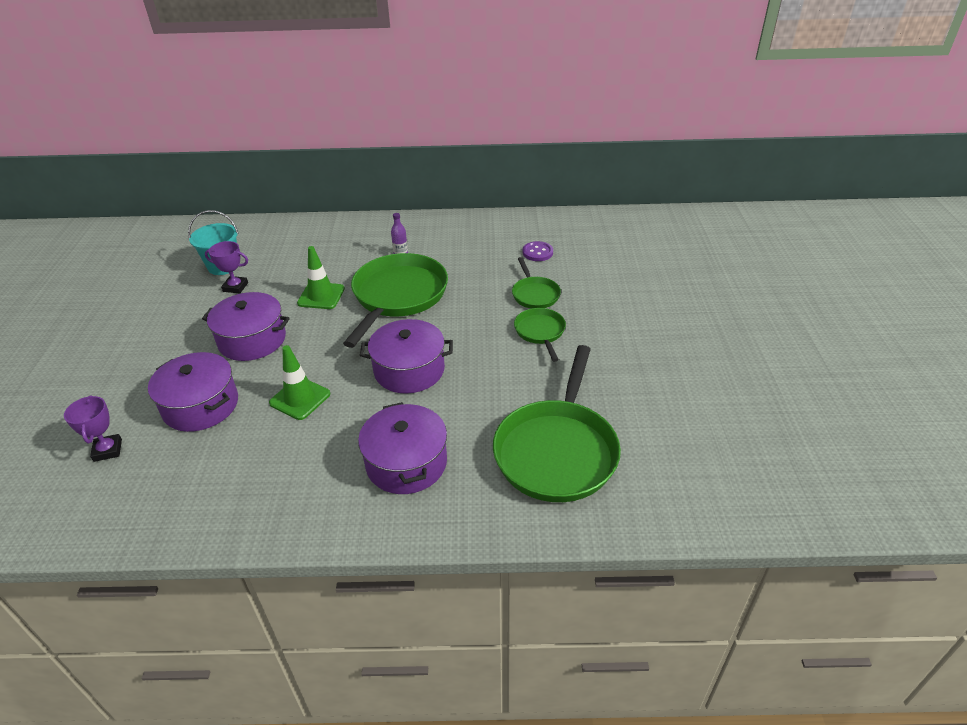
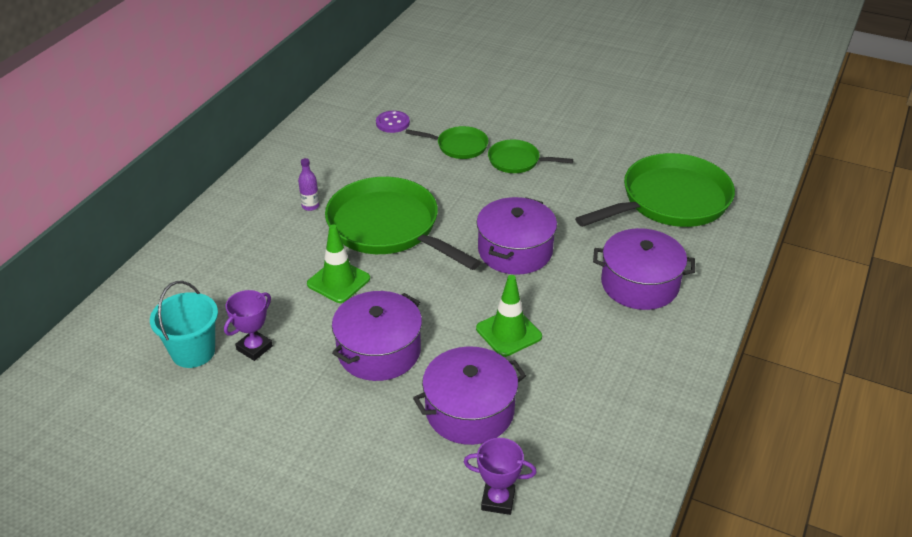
camera: 65 degrees left, 0 degrees up
green pan [493,345,621,502] -> green pan turned 75 degrees counterclockwise [575,153,735,227]

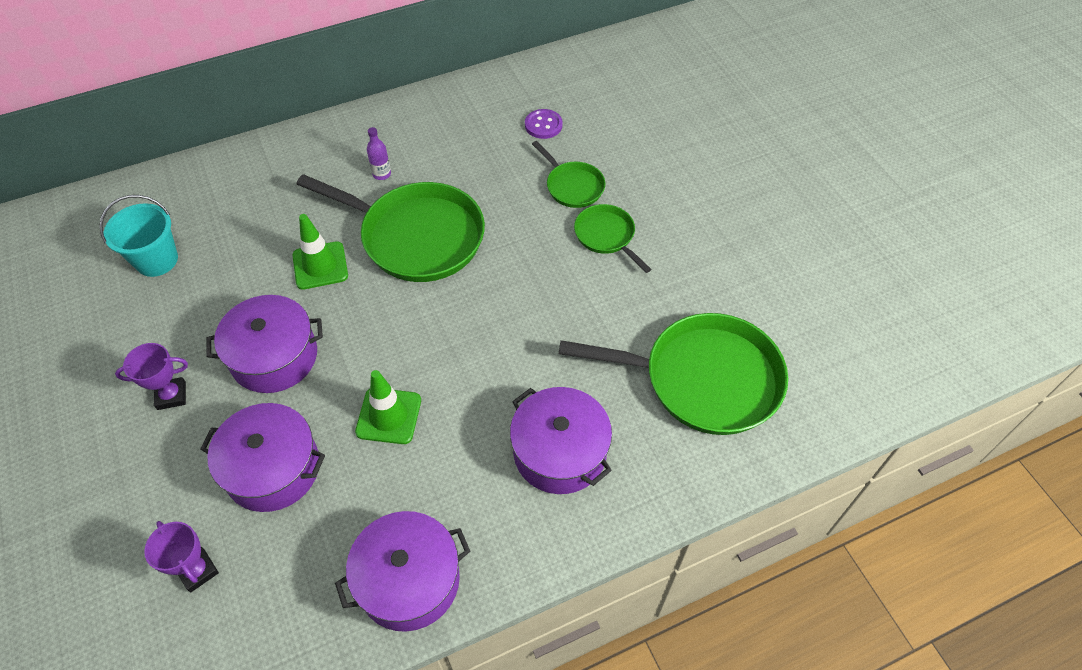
camera: 40 degrees right, 15 degrees up
purple trophy [224,290,273,361] -> purple trophy moved to [115,343,188,410]
green pan [325,177,481,270] -> green pan turned 120 degrees clockwise [297,174,485,282]
purple pot [477,197,557,275] -> purple pot moved to [335,511,470,632]

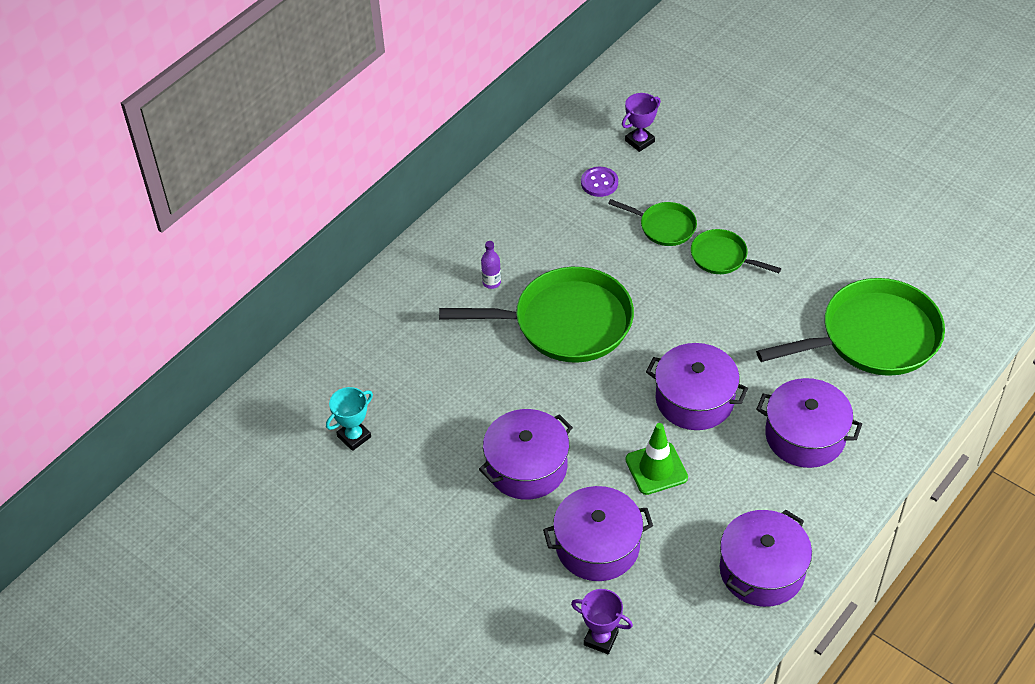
camera: 25 degrees left, 5 degrees down
turquoise bucket [99,195,178,277] -> turquoise trophy [326,387,373,451]
purple trophy [115,343,188,410] -> purple trophy moved to [622,93,661,152]
green traffic cone [292,214,348,290] -> none
none -> purple pot [646,343,748,430]

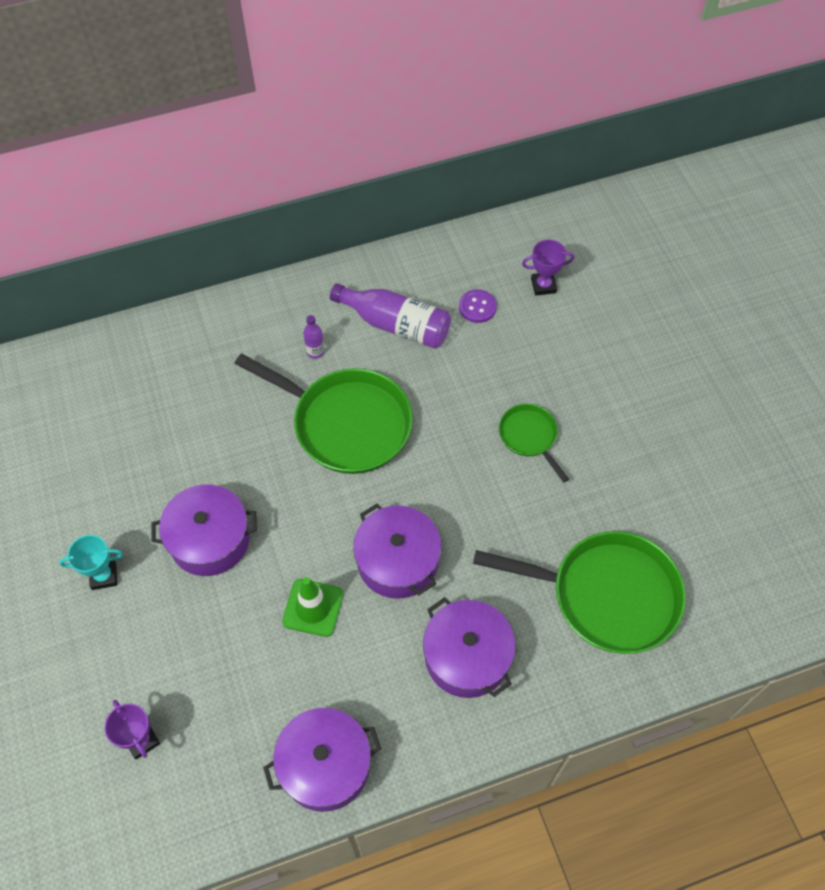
camera: 30 degrees right, 10 degrees up
turquoise trophy [326,387,373,451] -> turquoise trophy moved to [59,535,123,590]
purple pot [543,486,653,581] -> none
green pan [608,199,697,246] -> none
none -> purple bottle [330,283,451,349]

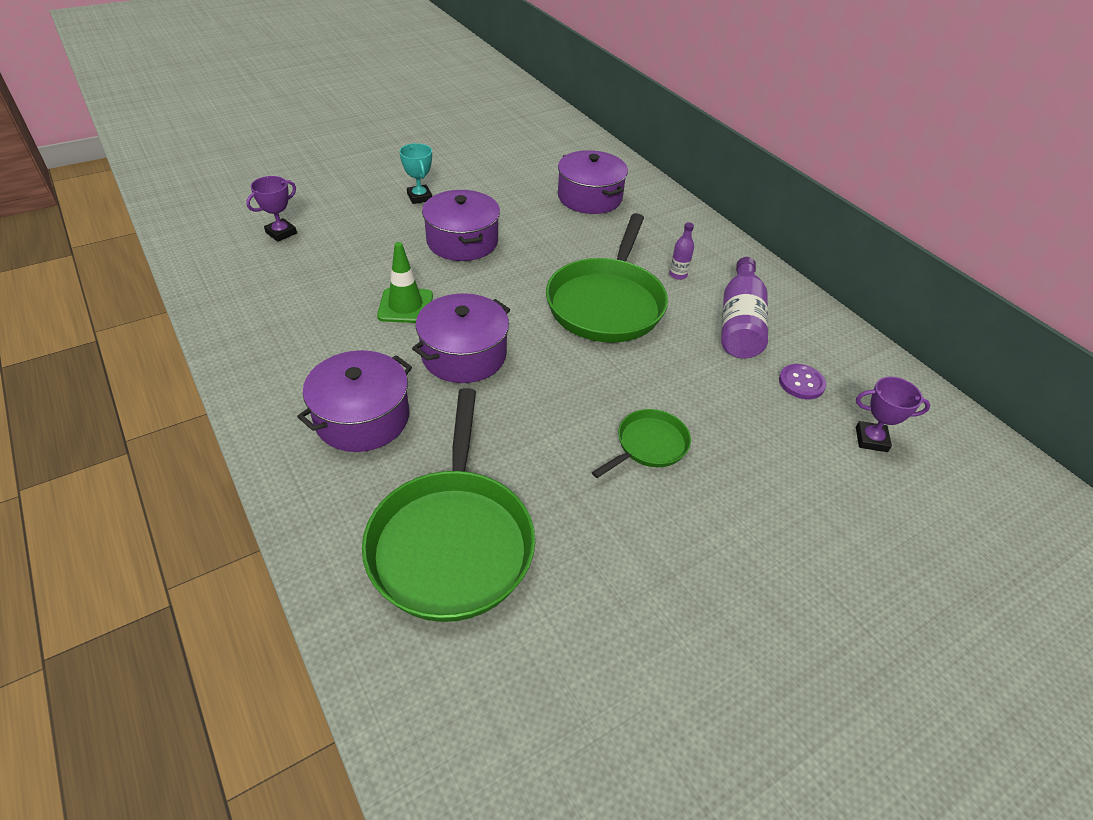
camera: 75 degrees right, 15 degrees down
purple pot [263,708,382,812] -> purple pot moved to [558,150,628,214]
purple trophy [522,240,574,296] -> purple trophy turned 60 degrees counterclockwise [856,376,930,452]

